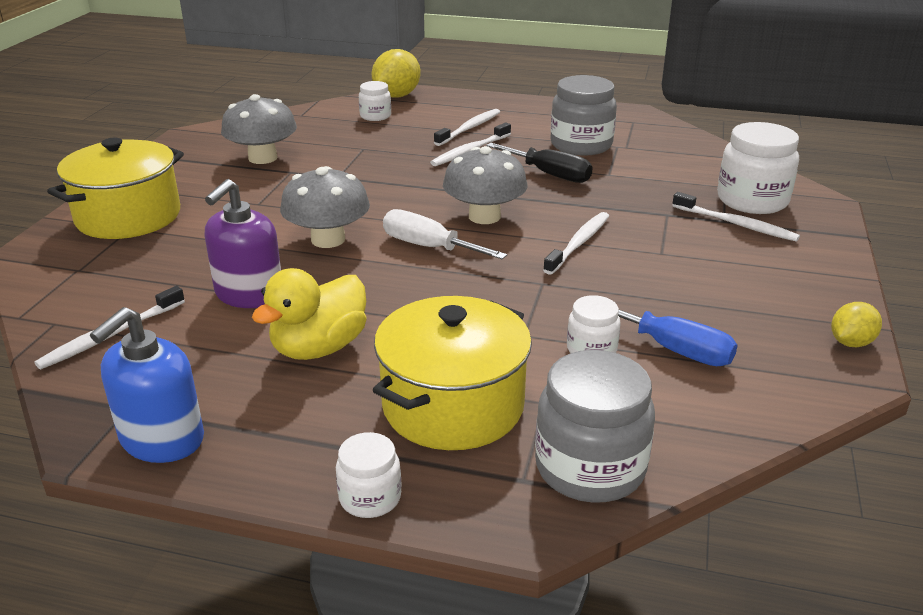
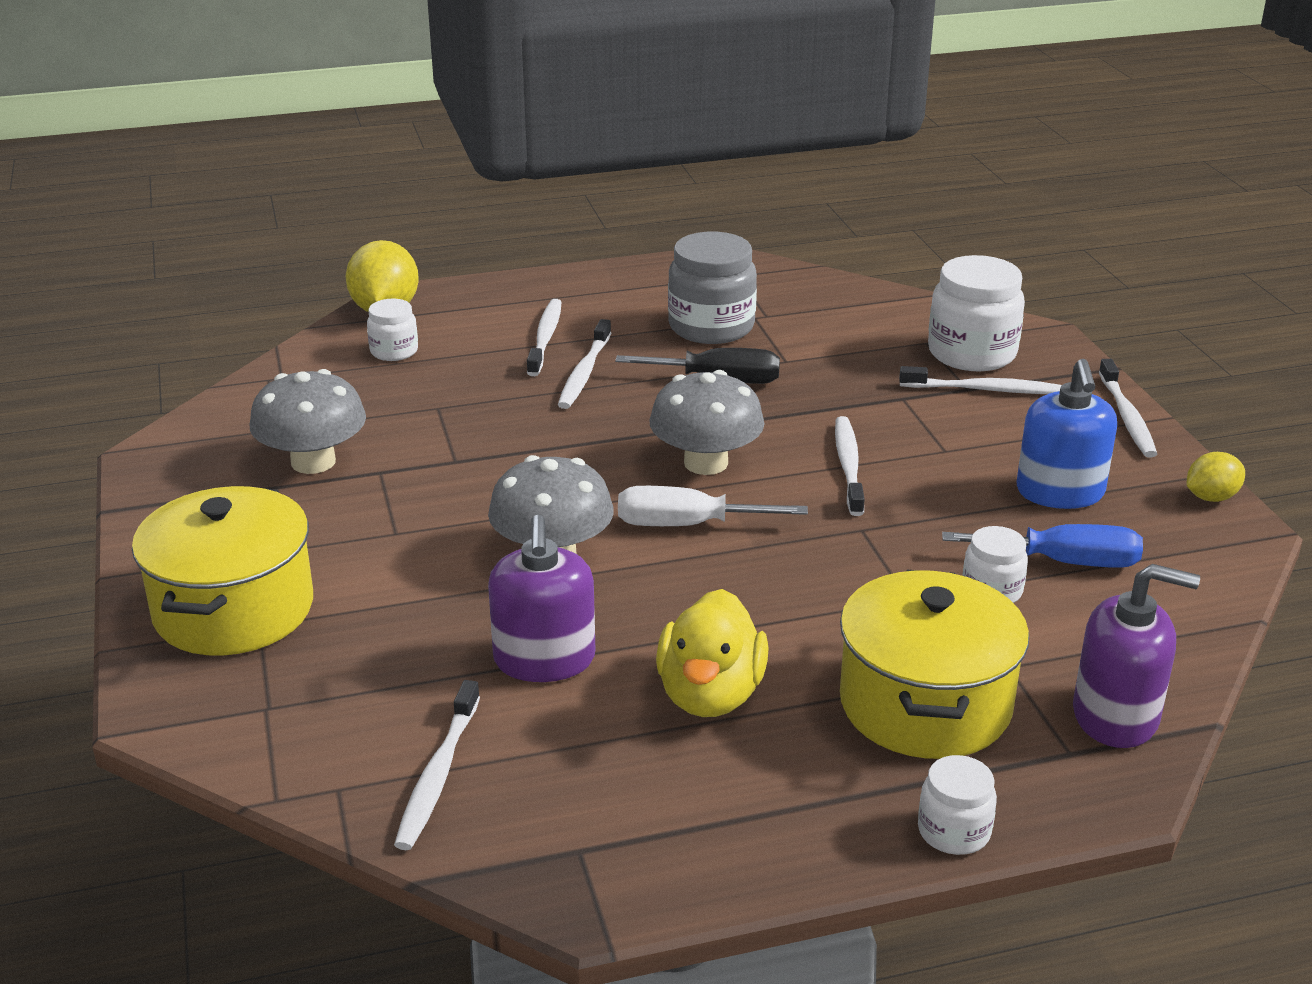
camera: 30 degrees left, 0 degrees up
blue soap dispenser [90,307,204,463] -> blue soap dispenser moved to [1017,359,1117,509]
grey jar [535,350,655,503] -> purple soap dispenser [1073,564,1200,748]
yellow lemon [831,302,882,347] -> yellow lemon turned 45 degrees clockwise [1187,452,1245,502]
none -> white toothbrush [1099,359,1157,458]

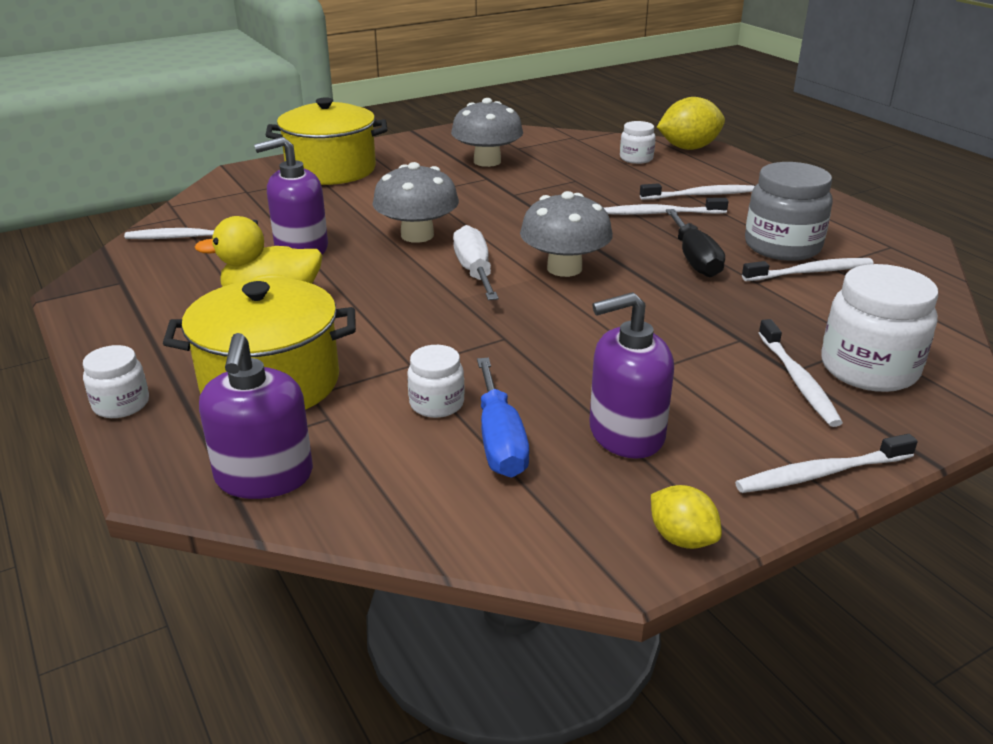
camera: 75 degrees right, 0 degrees up
white toothbrush [835,416,865,516] -> white toothbrush moved to [742,258,873,281]
blue soap dispenser [1017,359,1117,509] -> purple soap dispenser [589,292,674,459]

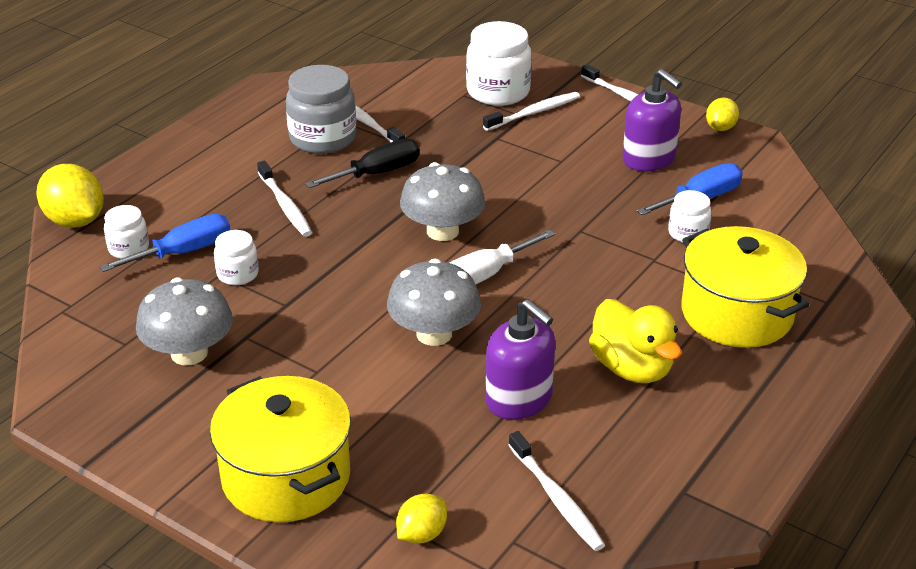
camera: 115 degrees left, 5 degrees up
white jar [83,345,149,418] -> white jar moved to [214,230,259,285]
purple soap dispenser [199,333,313,499] -> none
white toothbrush [640,183,755,200] -> none
none -> blue screwdriver [99,214,230,272]
none -> yellow lemon [396,494,447,544]

